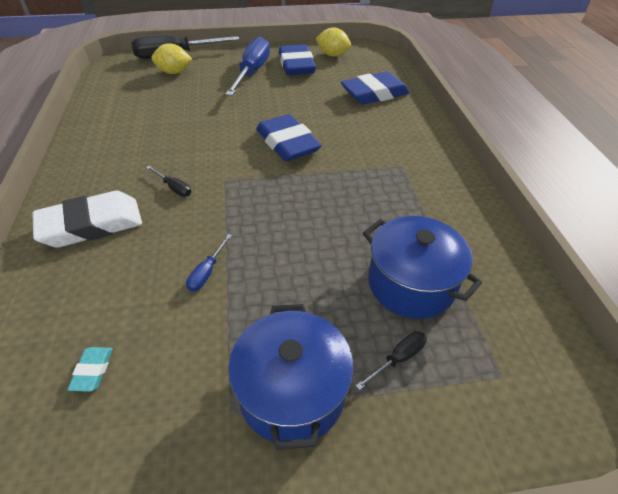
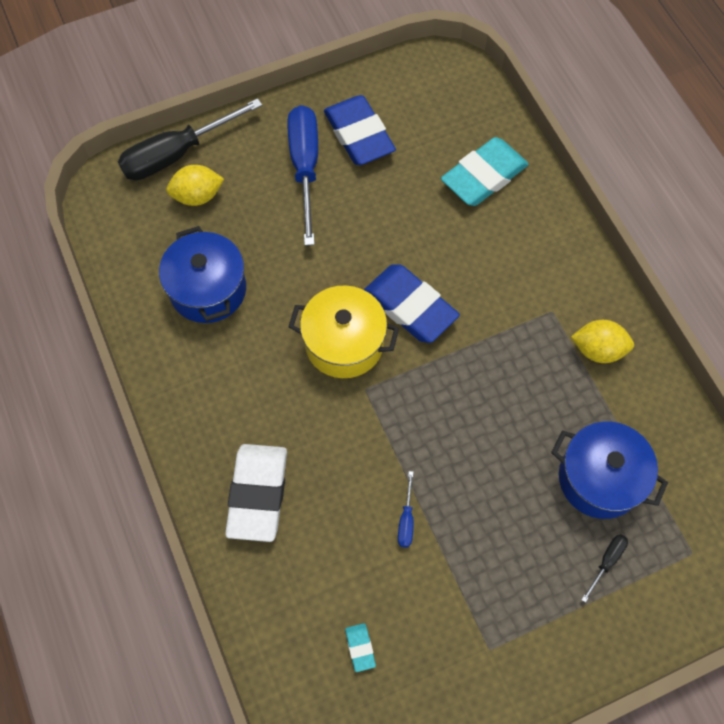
camera: 15 degrees left, 20 degrees up
white eraser [32,191,142,248] -> white eraser turned 45 degrees counterclockwise [225,444,287,542]
black screwdriver [146,166,191,197] -> none
blue pot [228,304,354,450] -> blue pot moved to [159,226,246,323]
yellow lemon [316,27,351,57] -> yellow lemon moved to [571,320,634,363]
blue eraser [341,71,410,105] -> turquoise eraser [441,137,529,206]
none -> yellow pot [288,285,399,378]

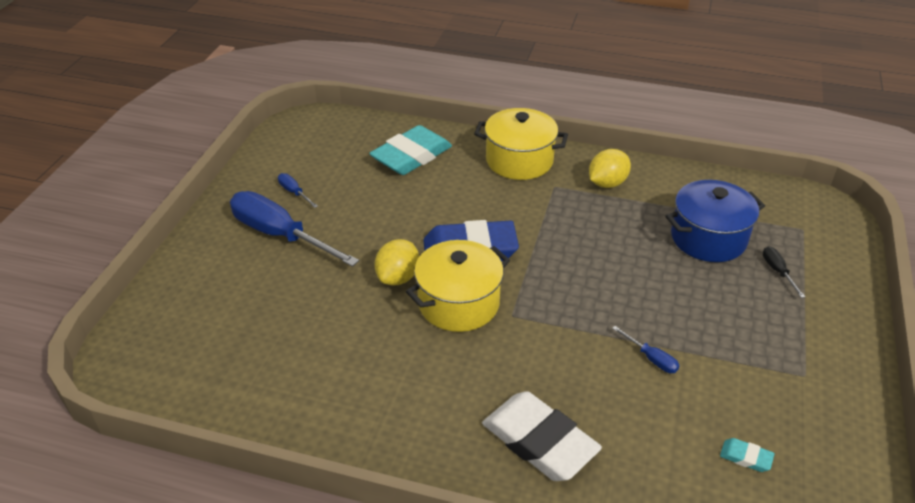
camera: 50 degrees left, 25 degrees down
black screwdriver [118,98,262,180] -> none
blue pot [159,226,246,323] -> none
yellow lemon [166,165,224,206] -> yellow lemon moved to [374,239,419,285]
blue eraser [324,95,396,165] -> blue screwdriver [278,173,318,208]
turquoise eraser [441,137,529,206] -> turquoise eraser turned 45 degrees clockwise [369,125,452,175]
none -> yellow pot [474,108,568,180]

